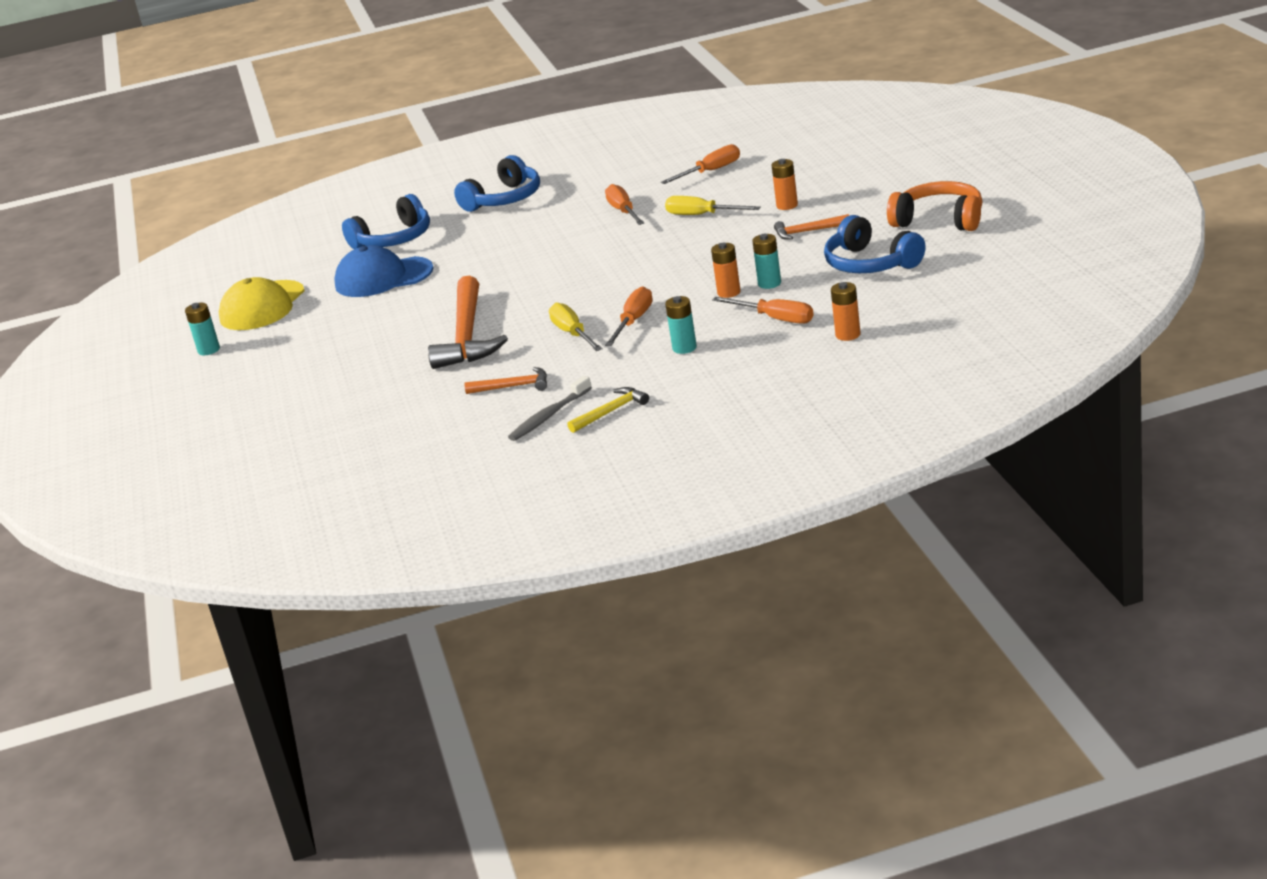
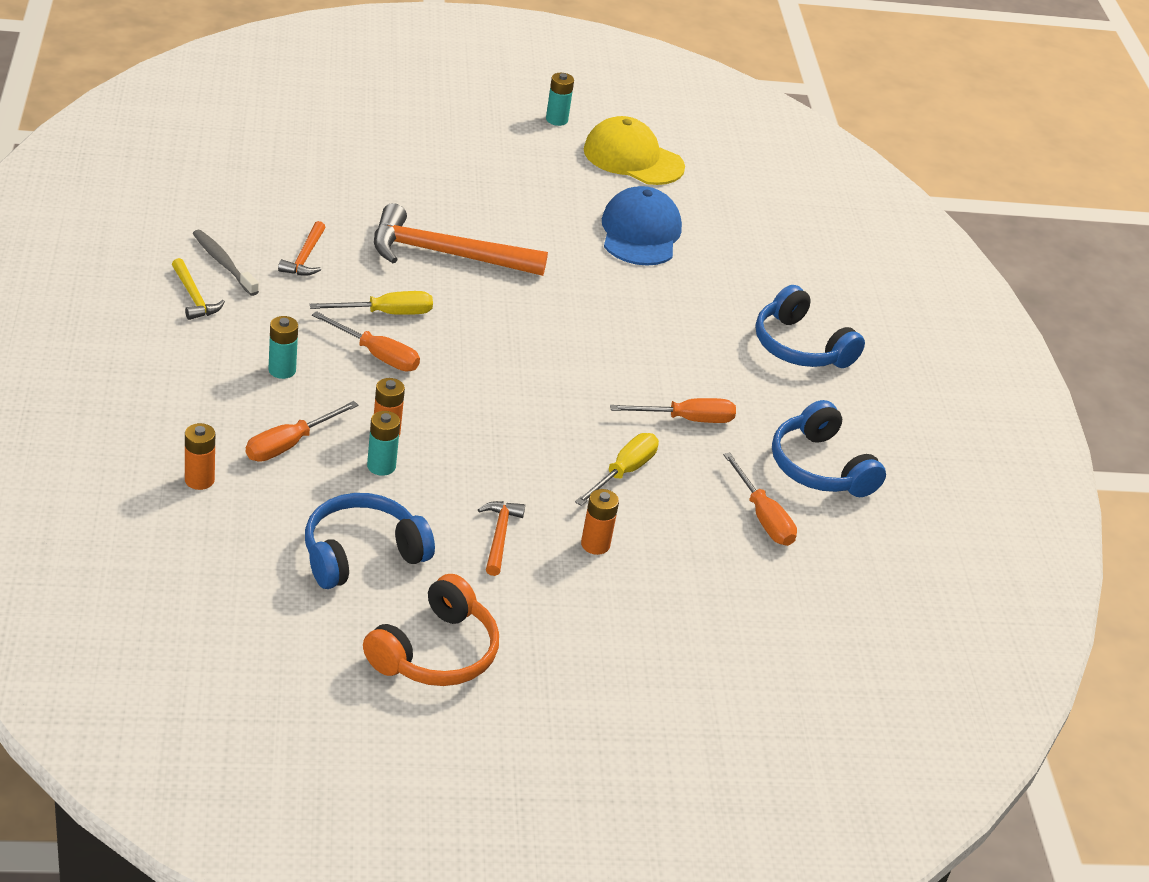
camera: 90 degrees right, 10 degrees up
blue headphones [342,194,430,249] -> blue headphones moved to [772,400,886,497]

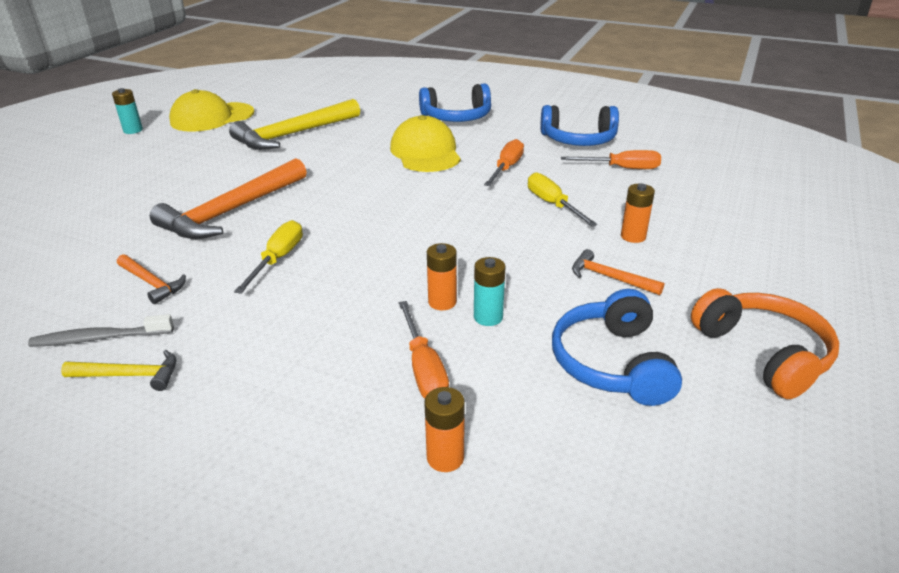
camera: 55 degrees left, 5 degrees down
turquoise battery [268,316,298,379] -> none
orange screwdriver [312,311,420,371] -> none
blue cap [602,186,682,266] -> yellow hammer [229,99,360,150]
none -> yellow cap [390,115,461,172]

